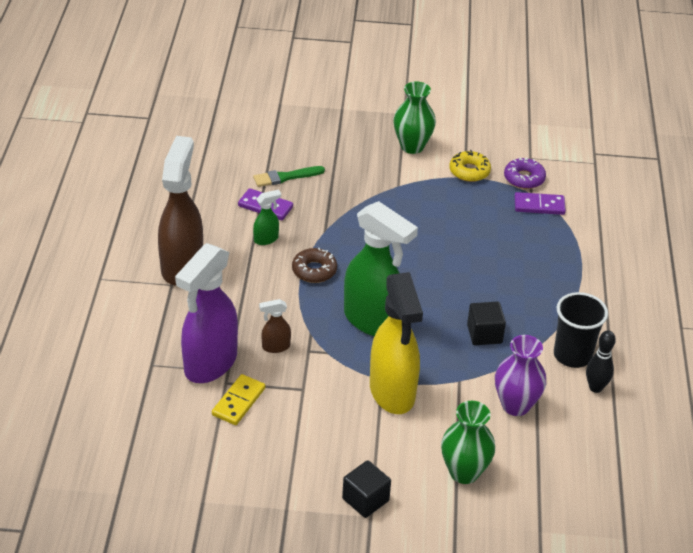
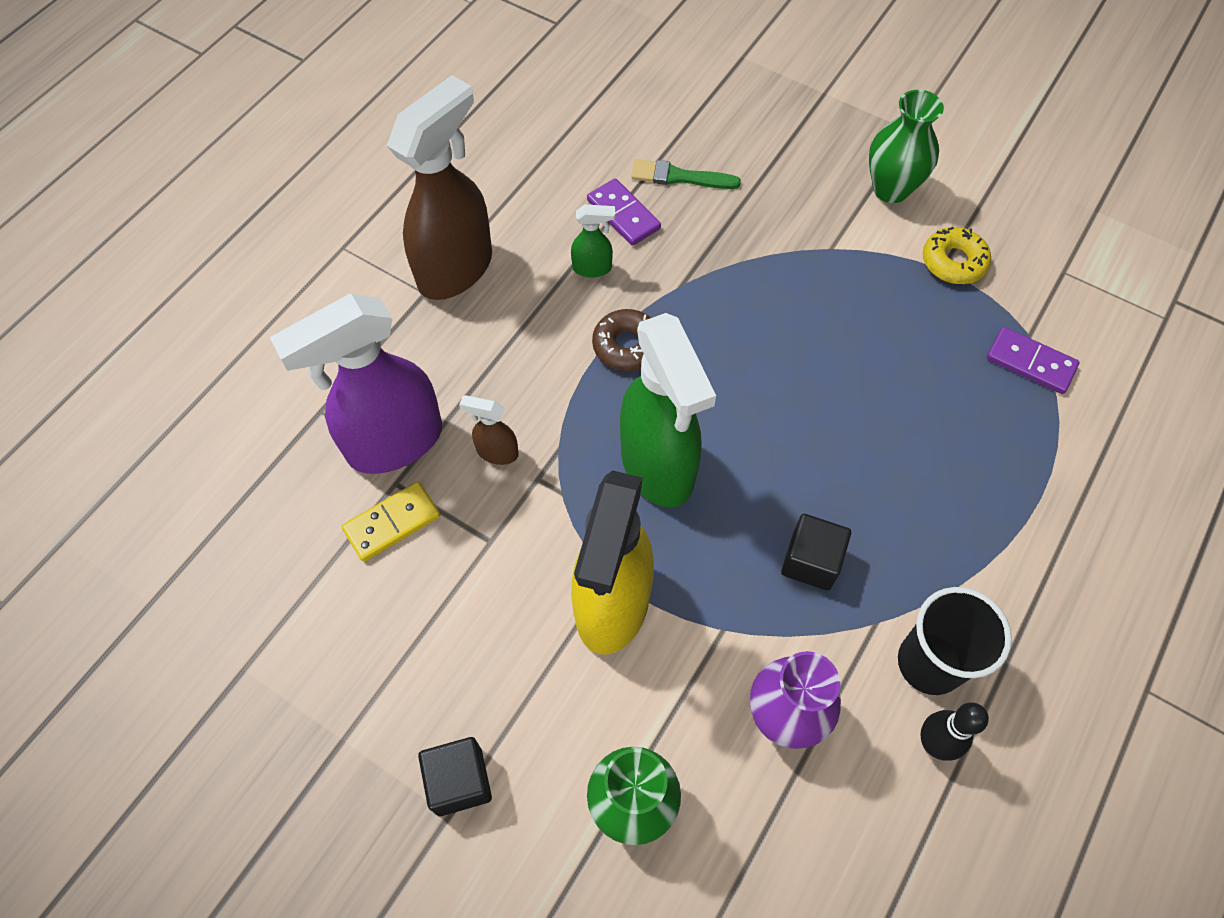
camera: 30 degrees right, 20 degrees up
purple donut [504,157,546,189] -> none

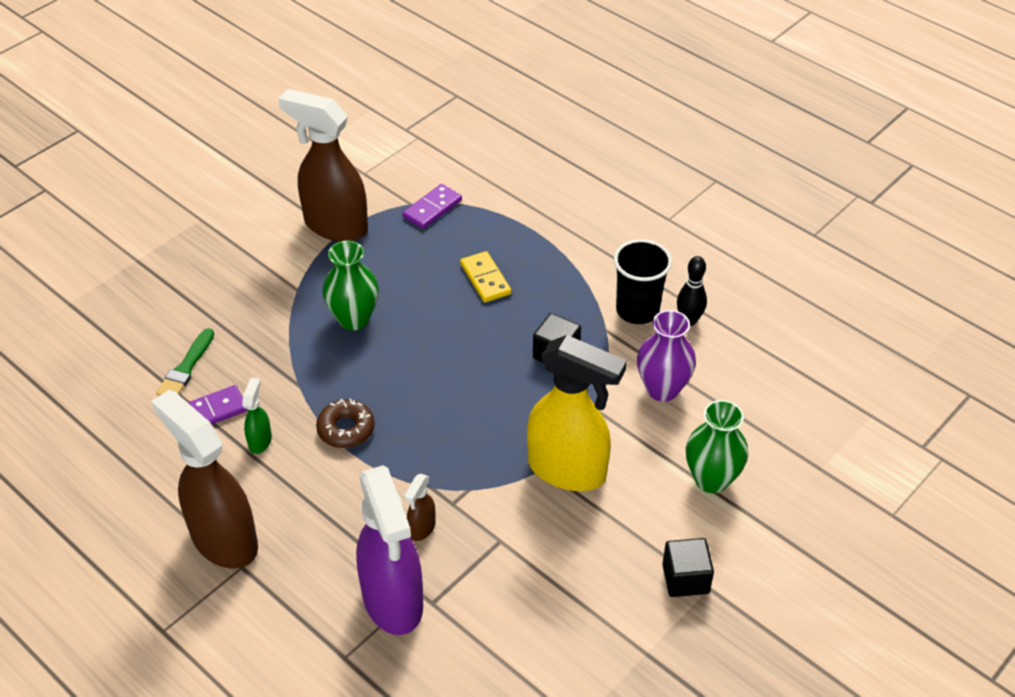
camera: 80 degrees left, 15 degrees down
yellow domino [341,481,440,562] -> yellow domino moved to [460,251,511,303]
green spray bottle [620,313,716,508] -> none
green vase [869,90,944,203] -> green vase moved to [322,241,379,330]
yellow donut [923,227,991,284] -> brown spray bottle [278,89,368,242]

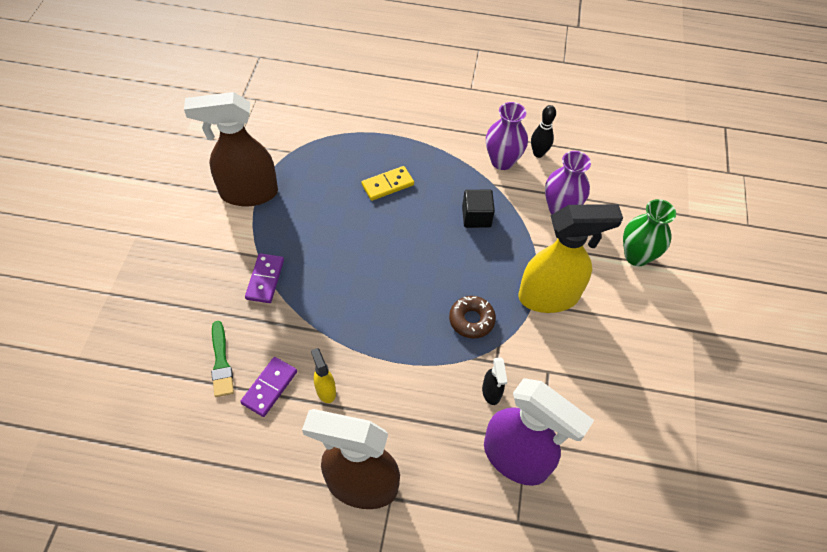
camera: 35 degrees left, 10 degrees up
green spray bottle [242,378,272,454] -> yellow spray bottle [311,348,336,403]
brown donut [316,398,375,448] -> brown donut moved to [449,296,496,339]
green vase [322,241,379,330] -> none
purple domino [402,184,462,229] -> purple domino moved to [245,253,284,303]
brown spray bottle [404,474,436,541] -> black spray bottle [482,357,507,405]
yellow domino [460,251,511,303] -> yellow domino turned 60 degrees counterclockwise [361,166,414,201]
black cup [614,239,672,324] -> purple vase [486,102,528,170]
black cube [662,538,714,597] -> none

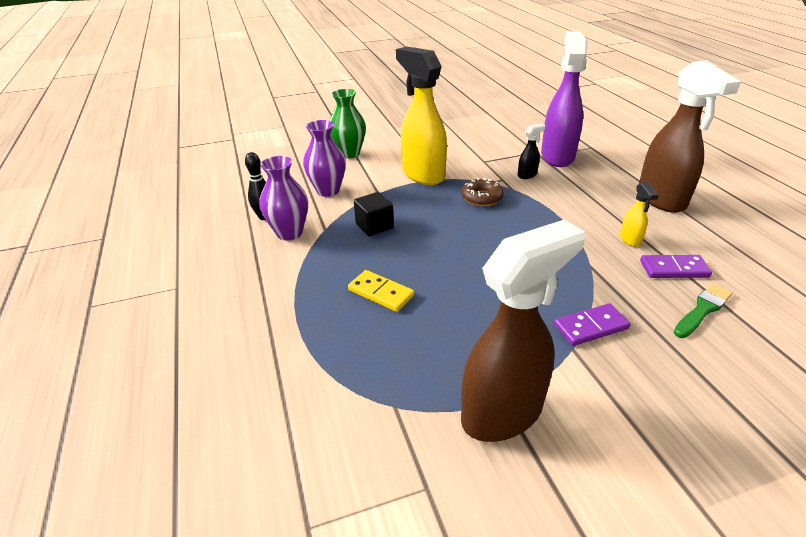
camera: 115 degrees left, 20 degrees down
brown spray bottle [184,92,278,206] -> brown spray bottle turned 90 degrees counterclockwise [461,220,585,442]
yellow spray bottle [311,348,336,403] -> yellow spray bottle turned 45 degrees counterclockwise [620,182,659,247]

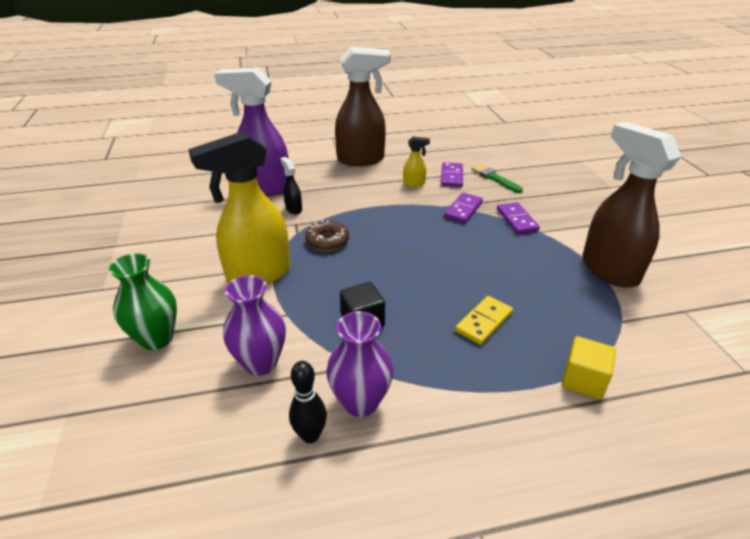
camera: 85 degrees left, 0 degrees up
none -> purple domino [444,193,483,223]
none -> yellow cube [562,336,616,399]

